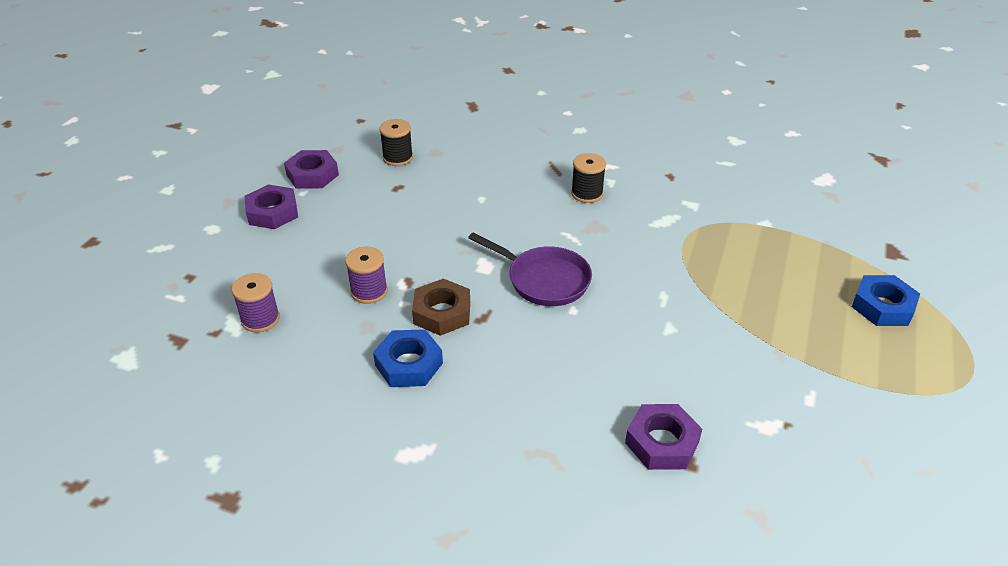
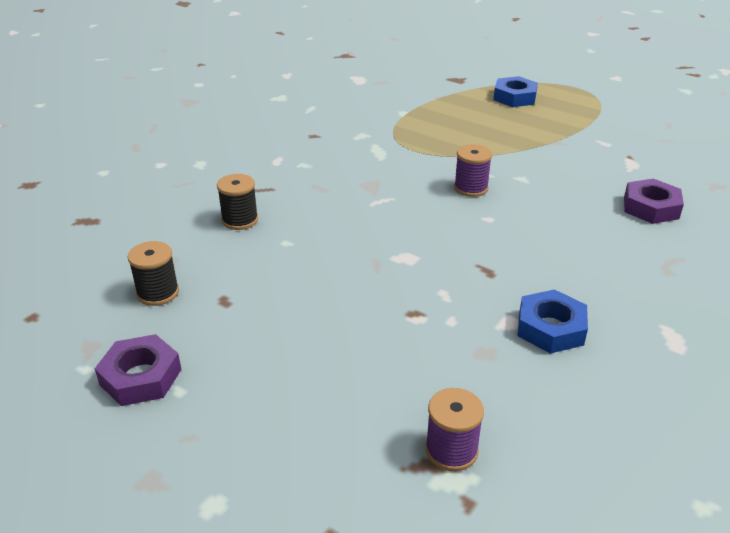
camera: 75 degrees left, 5 degrees down
purple nut [244,185,298,229] -> none
purple spool [345,247,388,304] -> purple spool moved to [454,144,492,197]
brown nut [412,278,470,336] -> none
purple pan [468,232,592,306] -> none
black spool [571,153,606,203] -> black spool moved to [217,174,258,230]

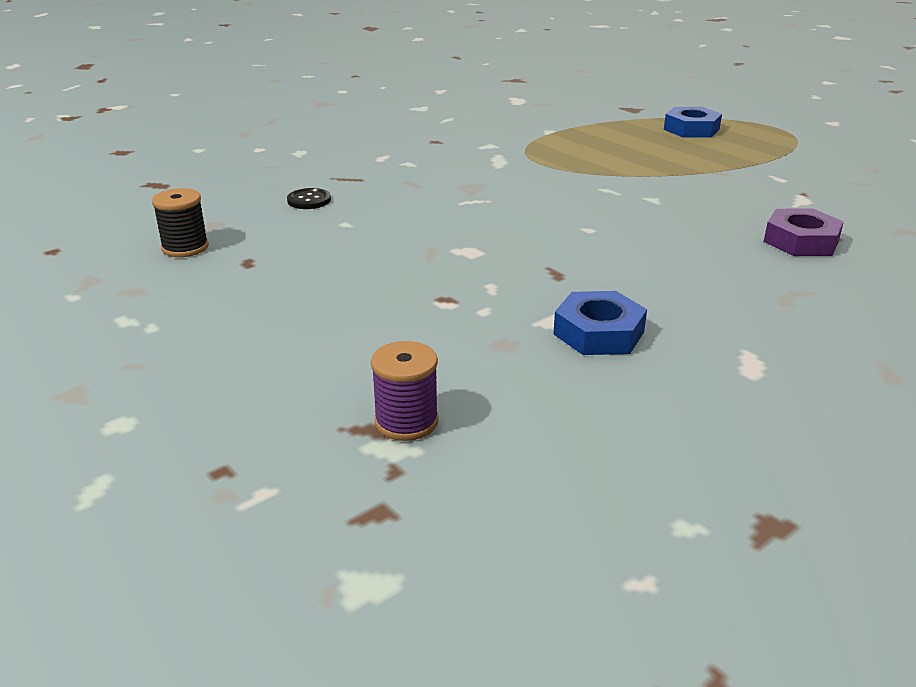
camera: 15 degrees right, 5 degrees down
purple nut [95,334,182,406] -> none
black spool [217,174,258,230] -> black button [287,188,331,209]
purple spool [454,144,492,197] -> none

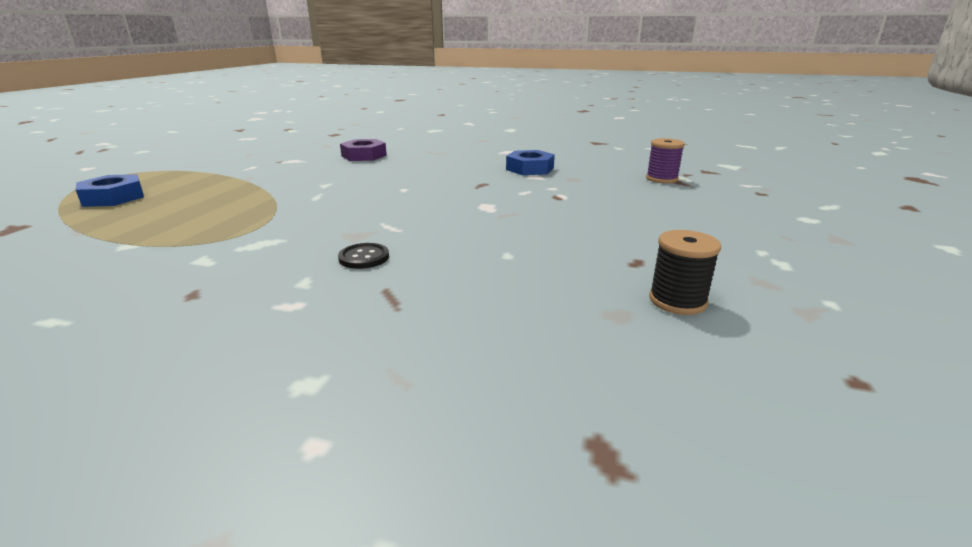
camera: 125 degrees left, 5 degrees down
black button [287,188,331,209] -> black button moved to [338,243,389,269]

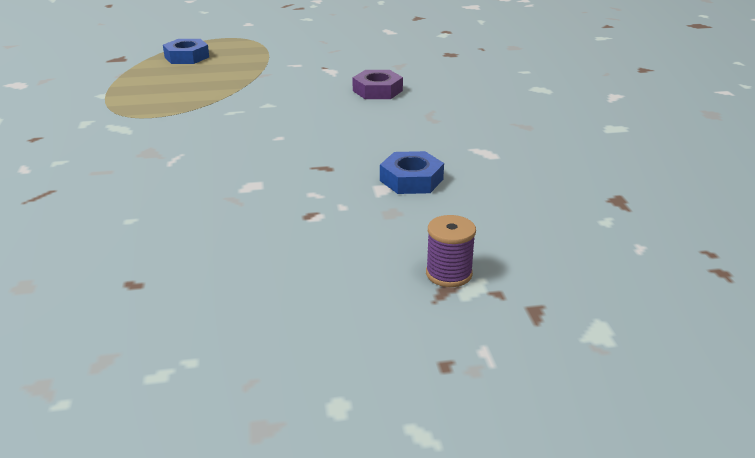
camera: 65 degrees right, 5 degrees up
black button [338,243,389,269] -> none
black spool [649,230,721,315] -> none

